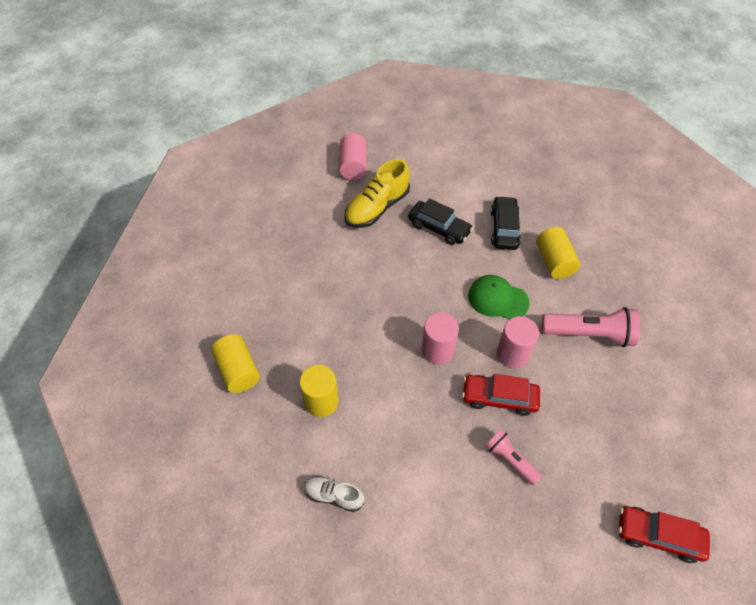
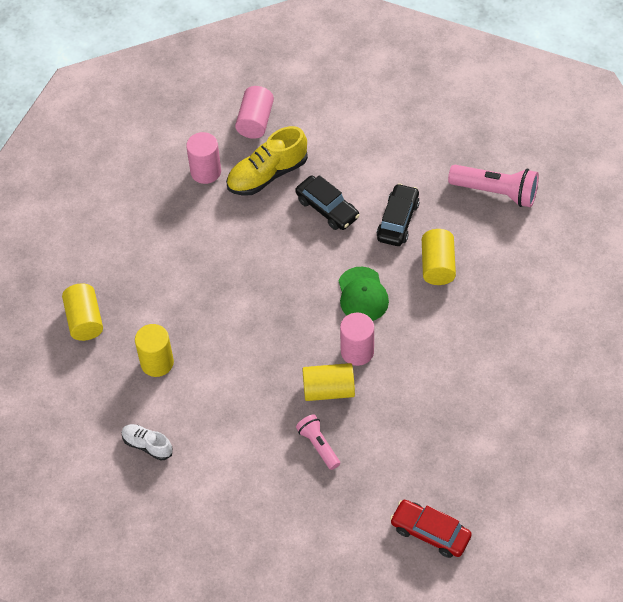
camera: 15 degrees right, 0 degrees up
pink cylinder [422,313,459,364] -> pink cylinder moved to [186,132,221,184]
red car [462,374,540,416] -> yellow cylinder [302,363,355,401]
green cap [468,275,530,319] -> green cap turned 135 degrees counterclockwise [338,267,389,321]
pink flashlight [542,307,640,347] -> pink flashlight moved to [448,165,539,207]

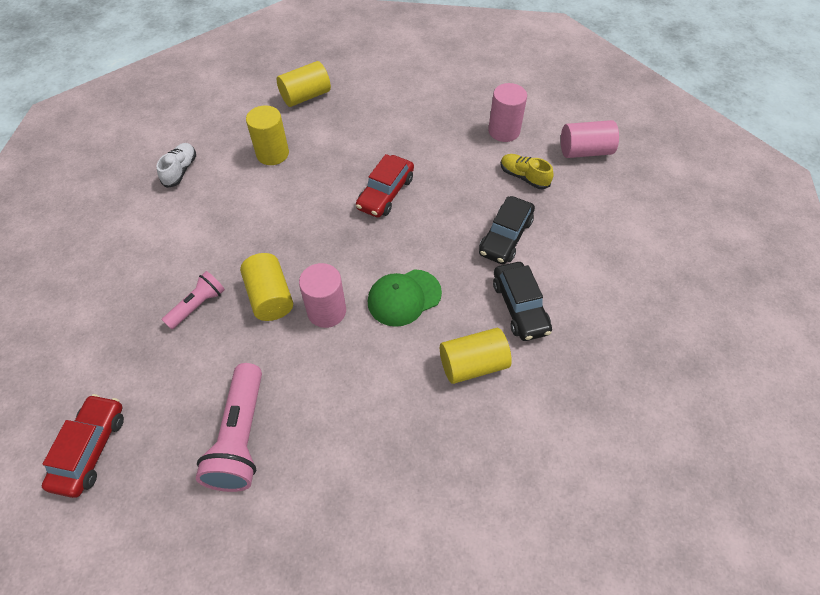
camera: 70 degrees right, 0 degrees up
yellow shoe [226,126,308,196] -> yellow shoe [501,154,554,189], size x0.57
black car [377,183,420,246] -> black car turned 75 degrees clockwise [493,262,552,341]
pink flashlight [448,165,539,207] -> pink flashlight moved to [196,363,262,492]
none -> red car [356,154,414,218]

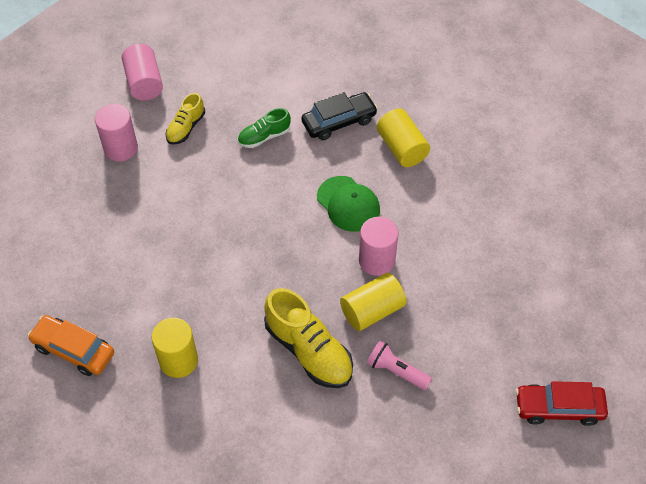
camera: 100 degrees left, 0 degrees up
white shoe [156,143,196,188] -> none
pink flashlight [196,363,262,492] -> none
yellow cylinder [277,61,331,107] -> orange car [28,315,114,376]
red car [356,154,414,218] -> none
black car [479,196,535,264] -> green shoe [238,108,291,148]
none -> yellow shoe [264,288,353,388]

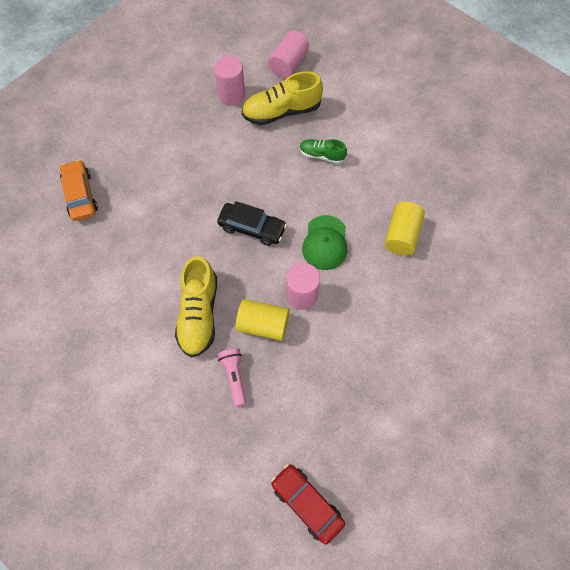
camera: 45 degrees right, 10 degrees up
yellow cylinder [152,318,198,378] -> none
yellow shoe [165,93,205,145] -> yellow shoe [242,71,323,125], size x1.75
black car [301,92,378,140] -> black car moved to [217,201,287,246]

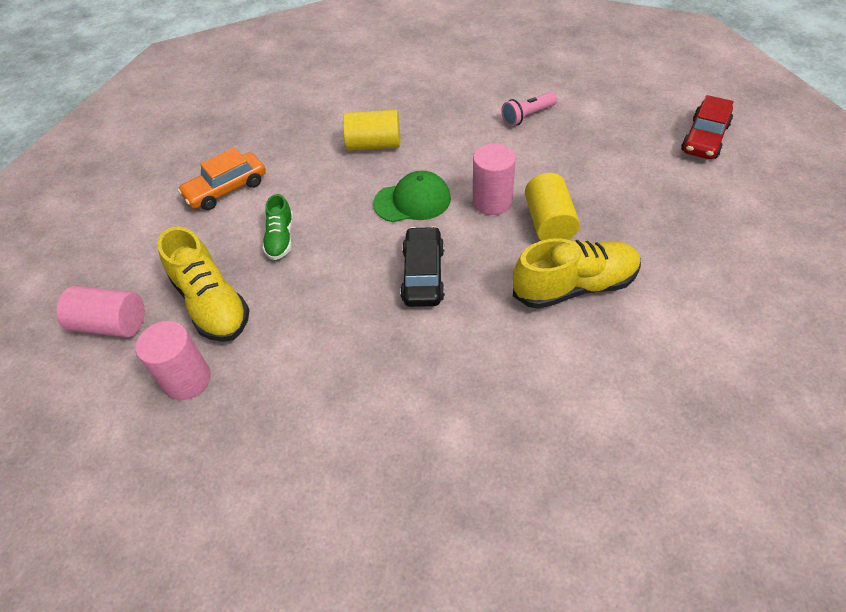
camera: 105 degrees left, 15 degrees down
orange car [60,160,98,221] -> orange car moved to [178,148,266,210]
pink flashlight [218,348,247,407] -> pink flashlight moved to [501,92,557,126]

